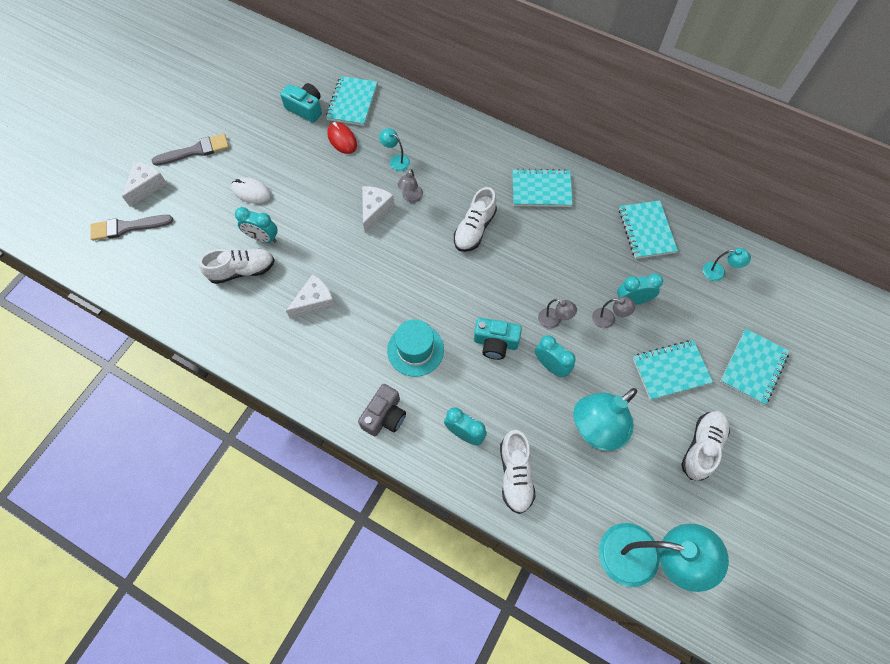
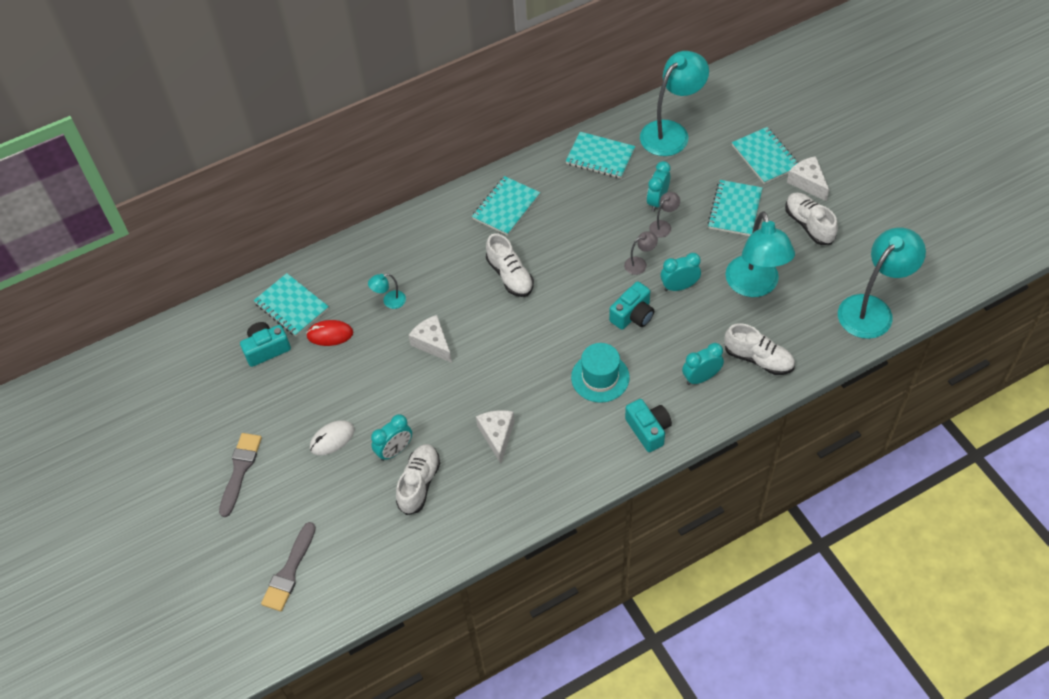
camera: 55 degrees left, 10 degrees down
white cheese [122,161,167,207] -> white cheese moved to [787,156,829,201]
grey camera [358,384,406,436] -> turquoise camera [625,399,672,452]
grey lamp [398,169,423,203] -> none
turquoise lamp [703,248,751,281] -> turquoise lamp [640,51,709,156], size x2.31

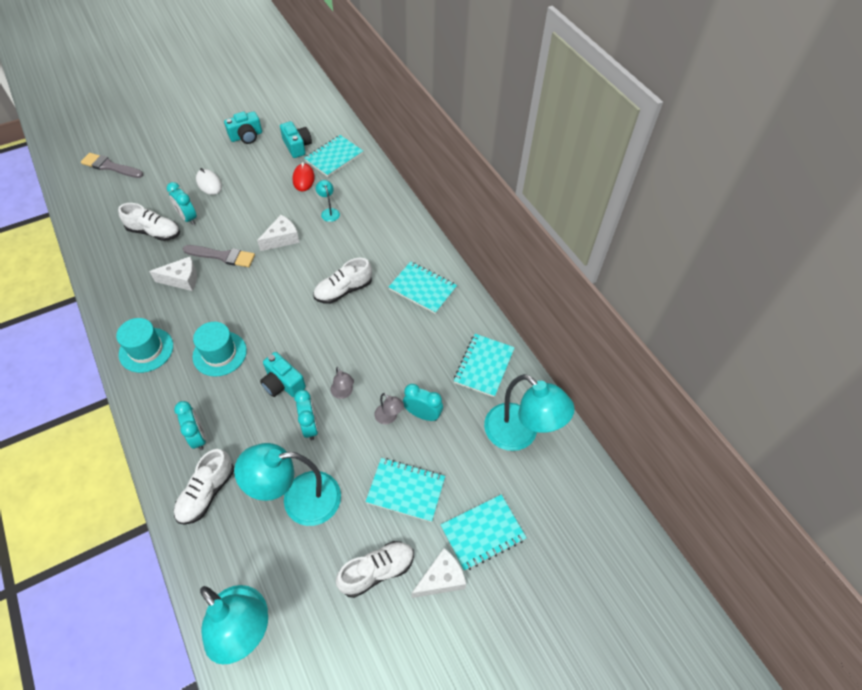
camera: 85 degrees right, 0 degrees up
grey brush [219,433,262,517] -> grey brush moved to [183,245,255,267]
turquoise camera [625,399,672,452] -> turquoise camera moved to [224,111,262,144]
none -> turquoise hat [116,318,173,373]

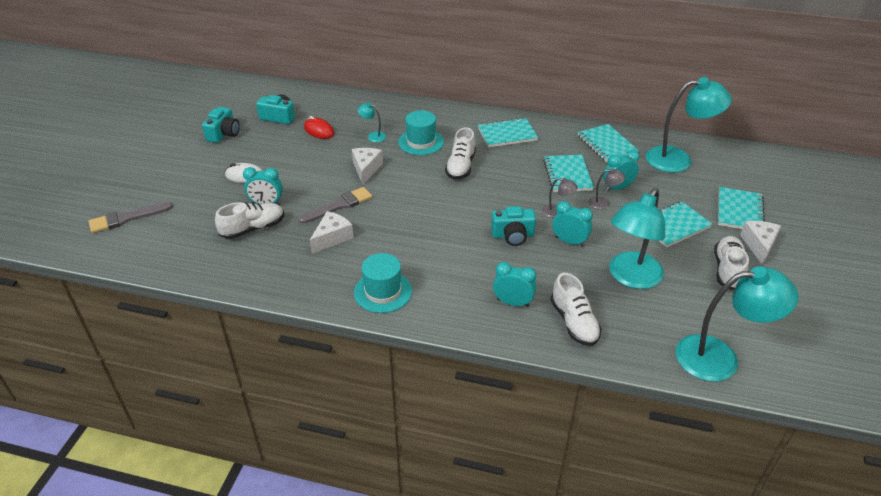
camera: 45 degrees left, 15 degrees down
turquoise hat [193,322,247,377] -> turquoise hat moved to [398,110,444,155]
turquoise notebook [304,135,363,177] -> turquoise notebook moved to [543,155,594,192]

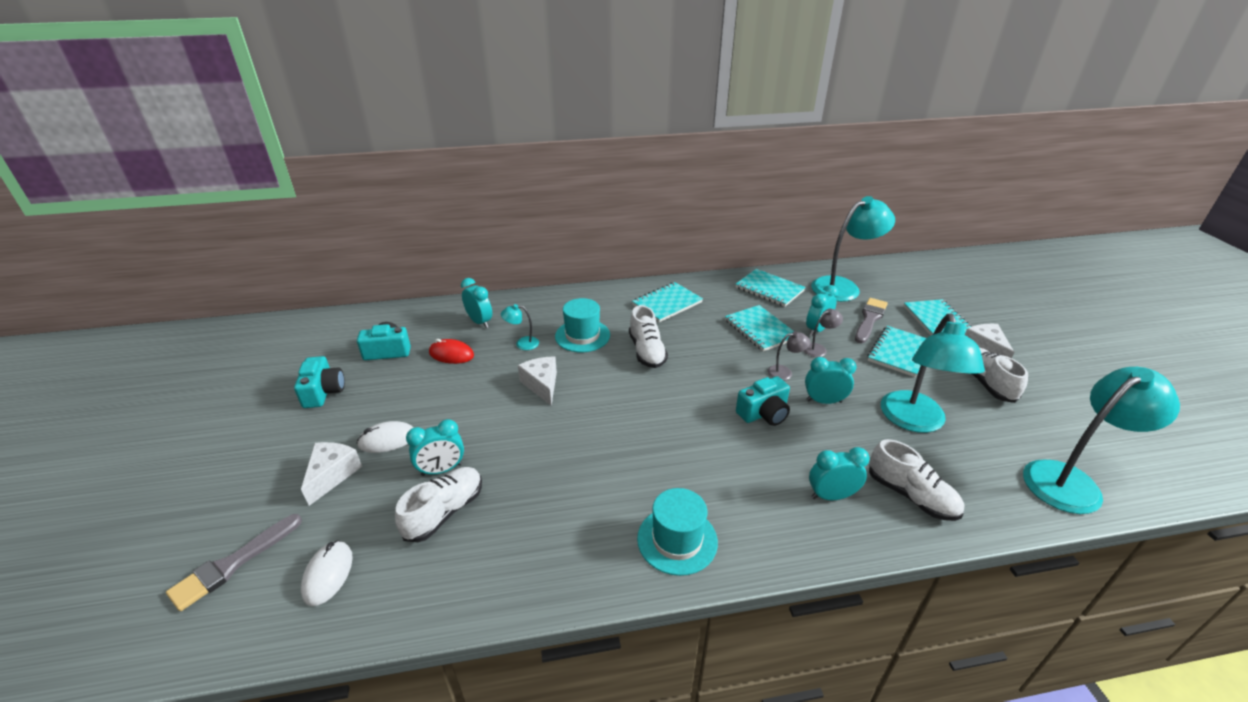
camera: 25 degrees left, 5 degrees down
grey brush [298,187,372,224] -> grey brush moved to [855,298,888,343]
white cheese [310,211,354,254] -> white cheese moved to [301,442,362,506]
none -> white mouse [301,540,353,606]
none -> turquoise clock [461,278,492,328]

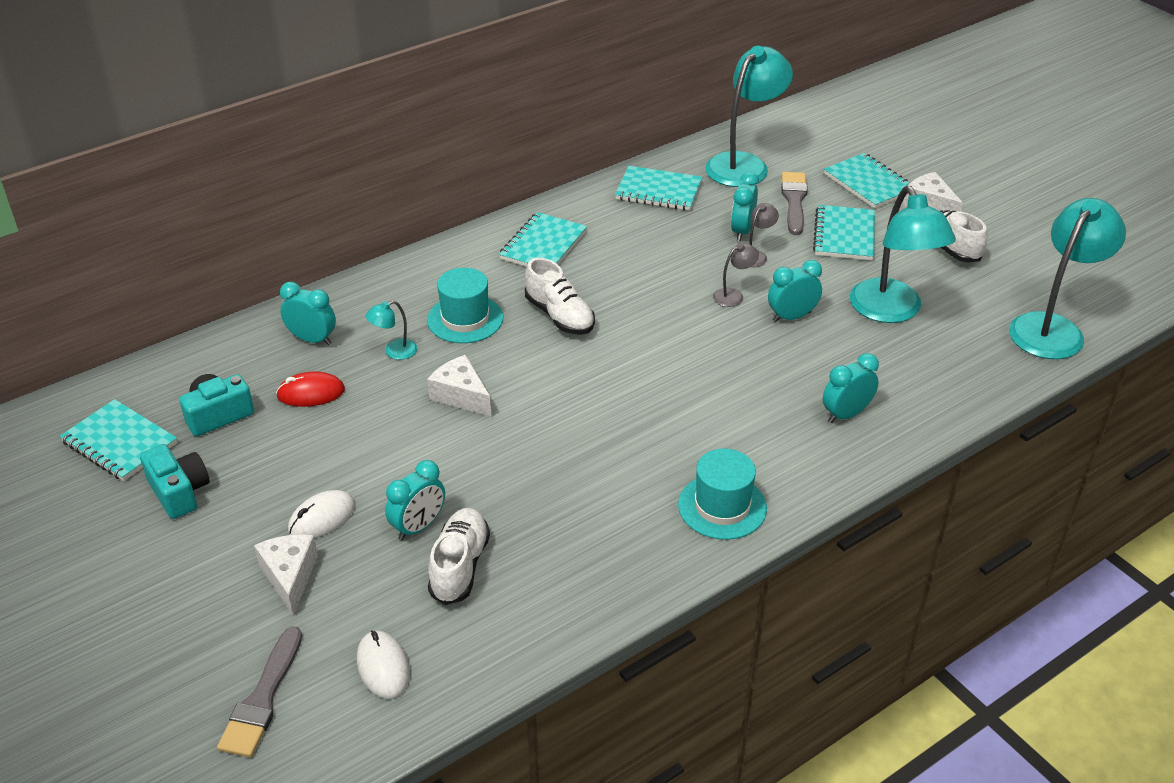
camera: 25 degrees left, 5 degrees up
turquoise notebook [725,305,794,351] -> turquoise notebook moved to [60,399,177,481]
turquoise camera [736,376,790,426] -> none
white shoe [869,439,964,521] -> none

